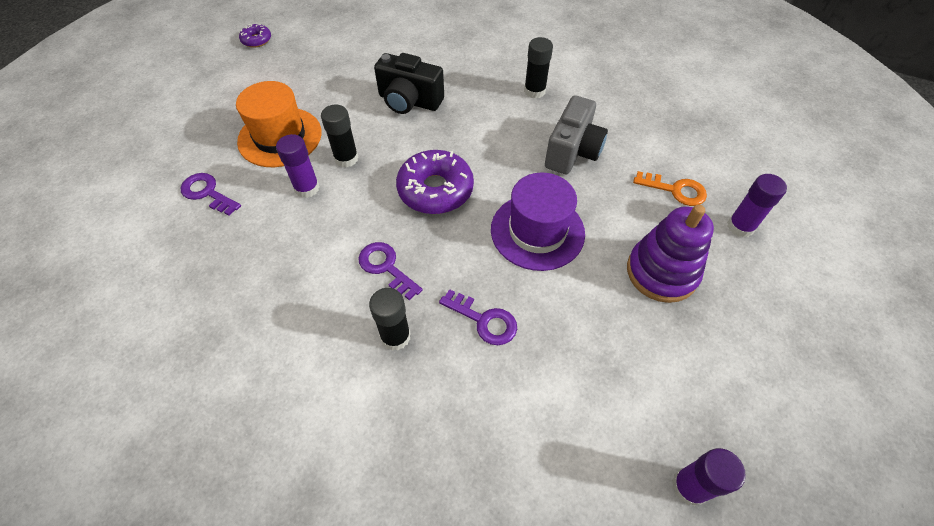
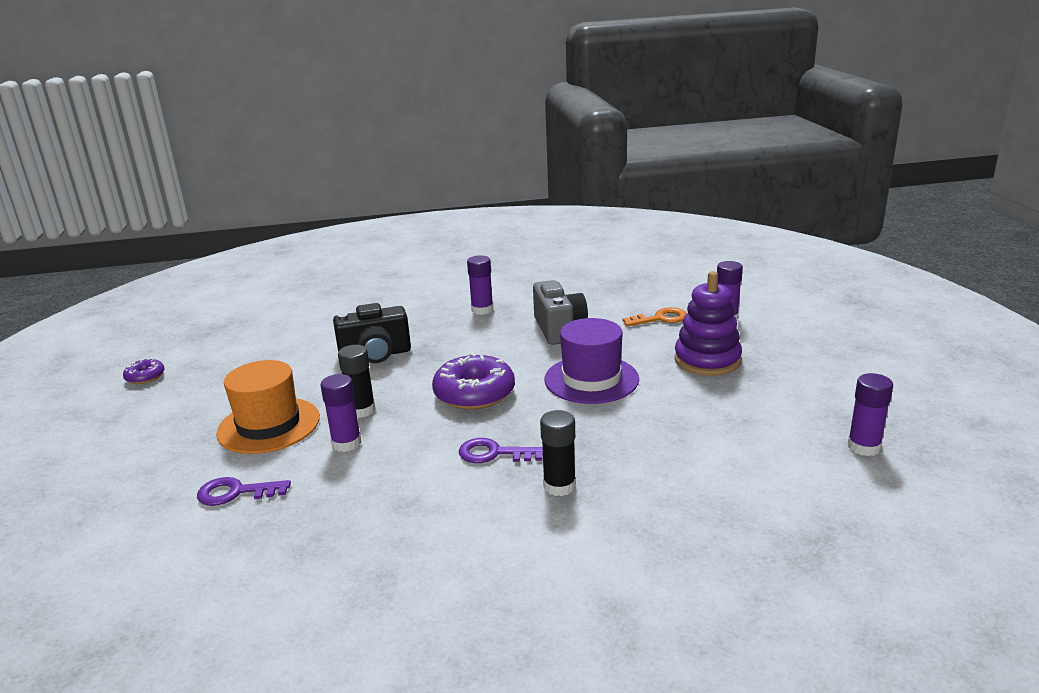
camera: 35 degrees left, 30 degrees down
purple key [439,289,517,345] -> none
black glue stick [524,37,553,99] -> purple glue stick [467,255,493,315]

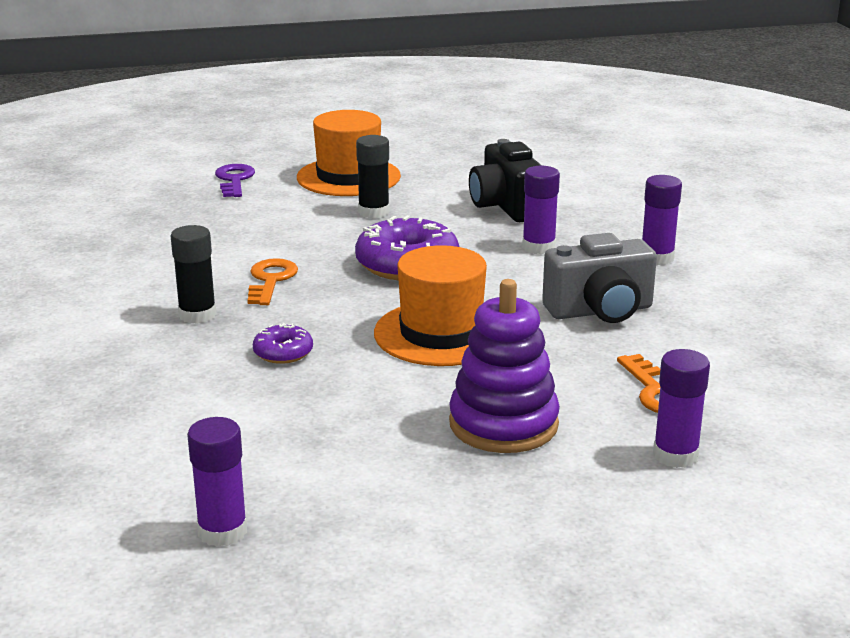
camera: 85 degrees right, 0 degrees up
purple donut [123,358,165,384] -> purple donut moved to [253,323,313,364]
purple glue stick [321,374,362,452] -> purple glue stick moved to [522,166,560,254]
purple key [459,438,543,463] -> orange key [247,258,298,305]
purple hat [544,318,639,404] -> orange hat [374,245,487,366]

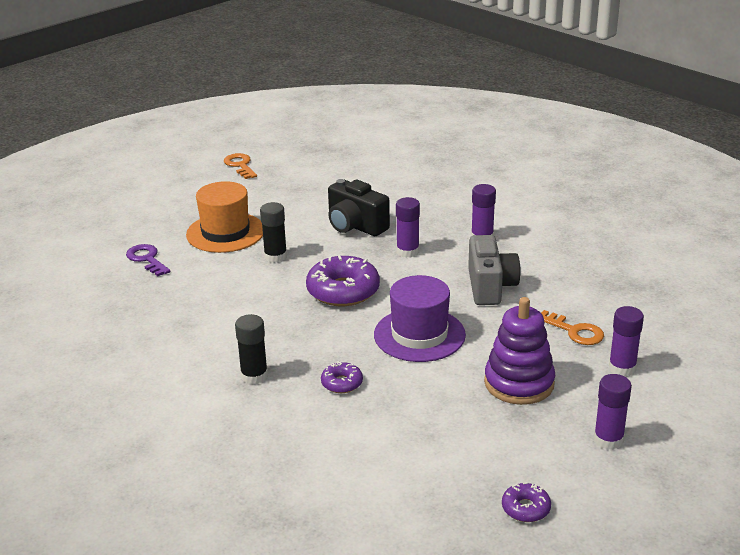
camera: 30 degrees left, 5 degrees up
purple glue stick [187,417,247,547] -> purple glue stick moved to [594,374,632,450]
orange key [247,258,298,305] -> orange key moved to [224,153,257,179]
orange hat [374,245,487,366] -> purple hat [374,275,466,362]
grey camera [542,233,657,323] -> grey camera turned 45 degrees counterclockwise [468,235,521,305]
none -> purple donut [502,482,551,522]

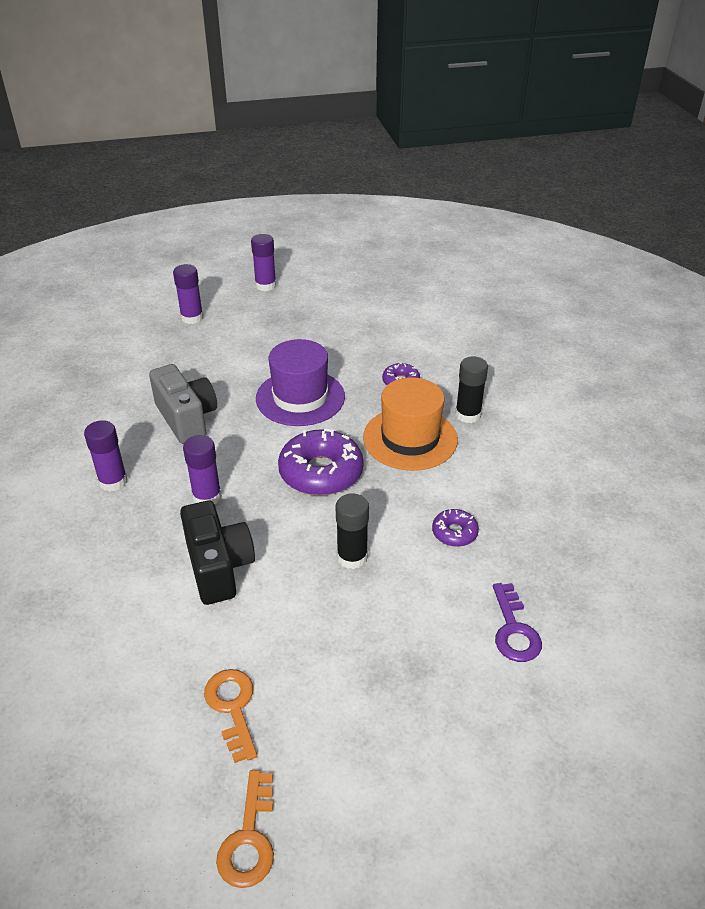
camera: 150 degrees left, 10 degrees up
orange hat [186,181,263,253] -> orange hat moved to [363,377,458,471]
grey camera [468,235,521,305] -> grey camera turned 120 degrees clockwise [149,364,217,444]
purple stacking toy [484,297,555,405] -> none
purple donut [502,482,551,522] -> purple donut moved to [432,509,479,547]
orange key [541,310,604,345] -> orange key moved to [204,669,257,763]

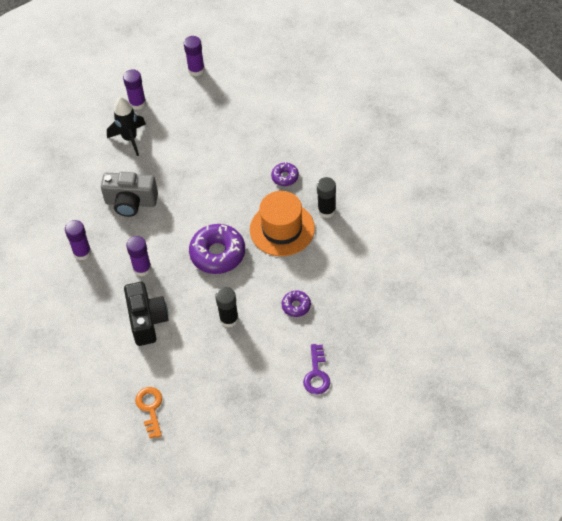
camera: 10 degrees right, 15 degrees up
grey camera [149,364,217,444] -> grey camera turned 120 degrees clockwise [101,172,158,217]
orange key [216,770,274,888] -> none
purple hat [256,339,345,426] -> none
none -> black rocket [107,97,146,156]

